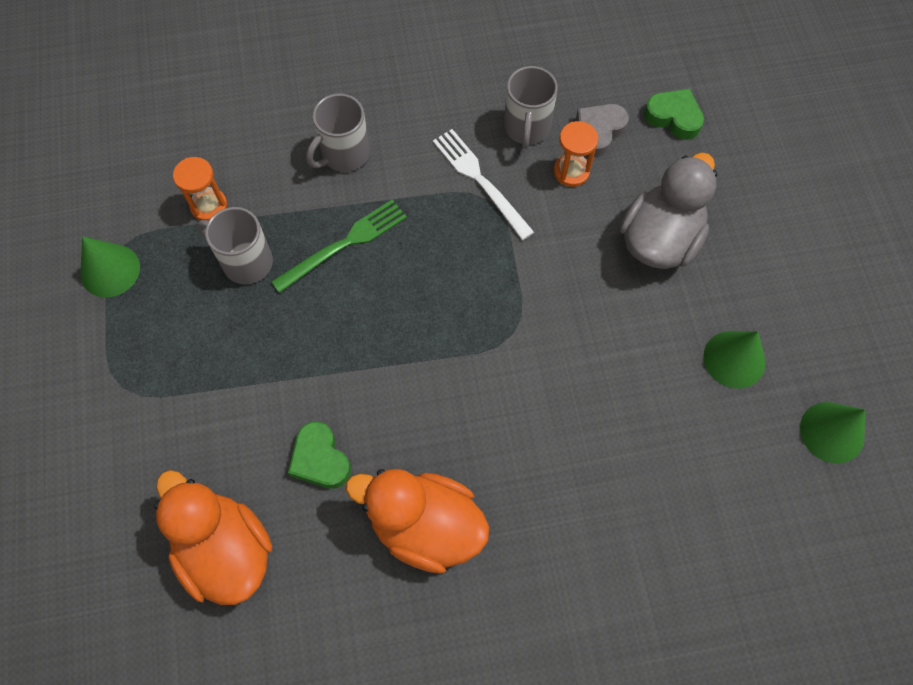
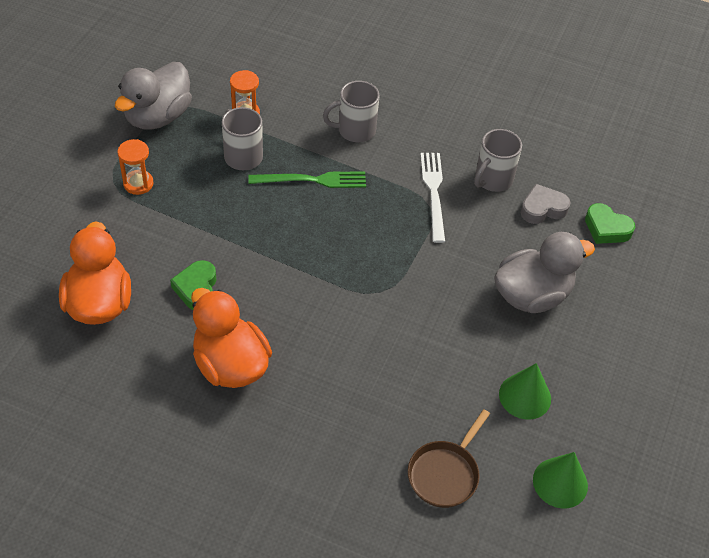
camera: 30 degrees right, 15 degrees down
green cone [80,236,140,297] -> grey duck [115,62,192,130]
orange hourglass [554,121,598,187] -> orange hourglass moved to [118,139,153,195]
green heart [644,89,704,140] -> green heart turned 150 degrees clockwise [585,203,635,244]
none -> brown pan [408,409,490,508]

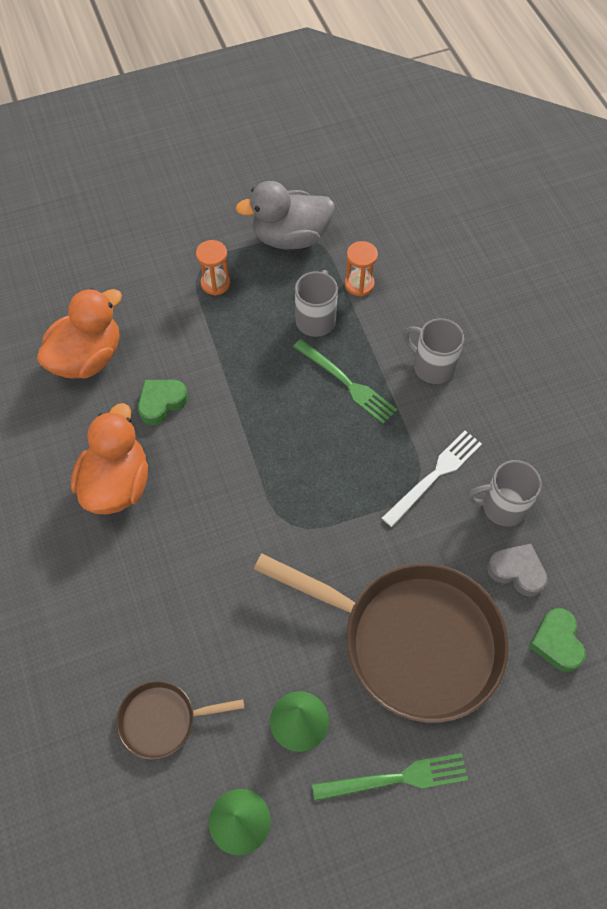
camera: 50 degrees right, 10 degrees up
grey duck [494,232,595,313] -> brown pan [254,554,509,723]
none -> green fork [312,753,468,801]

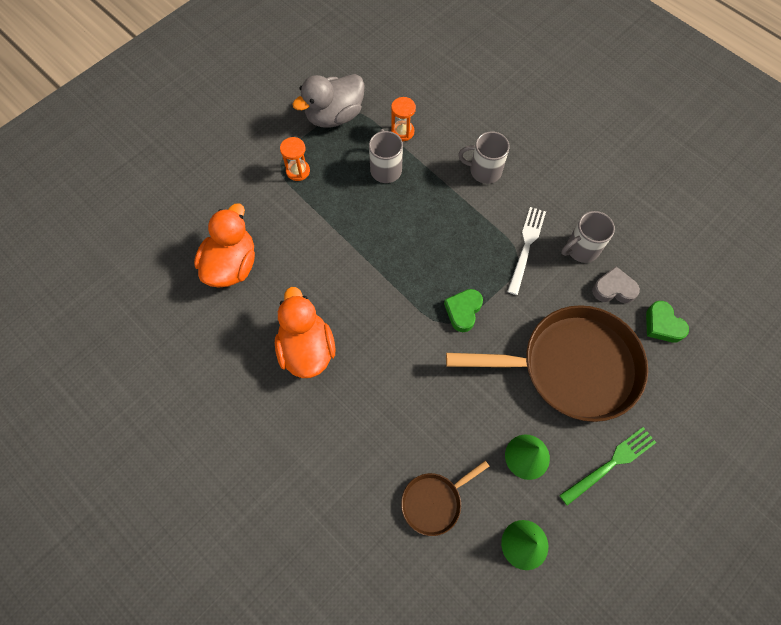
camera: 25 degrees left, 5 degrees up
green heart [138,380,188,425] -> green heart moved to [444,289,483,332]
green fork [293,339,397,424] -> none

